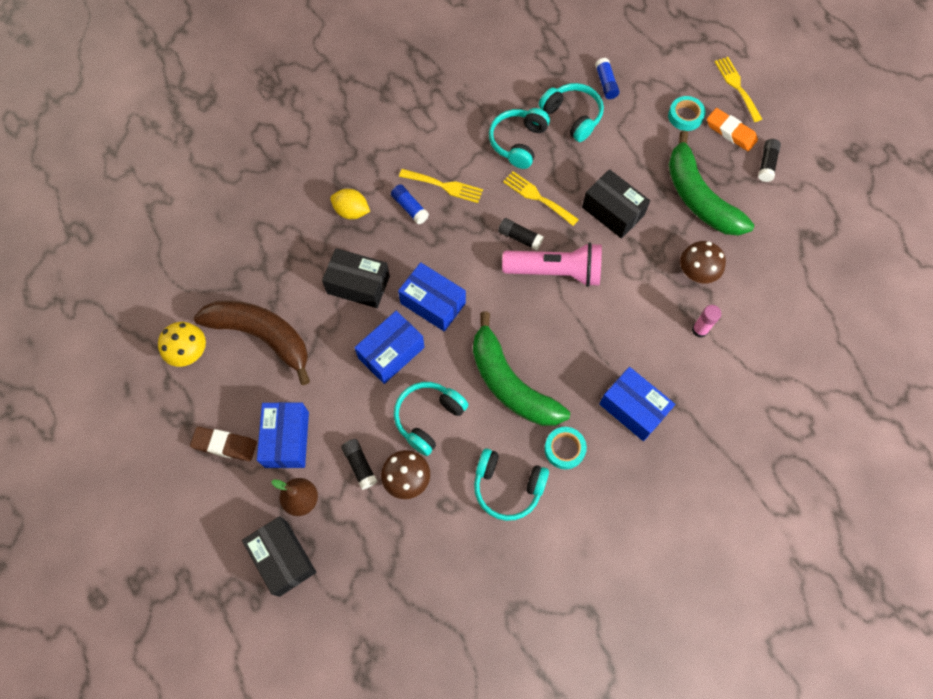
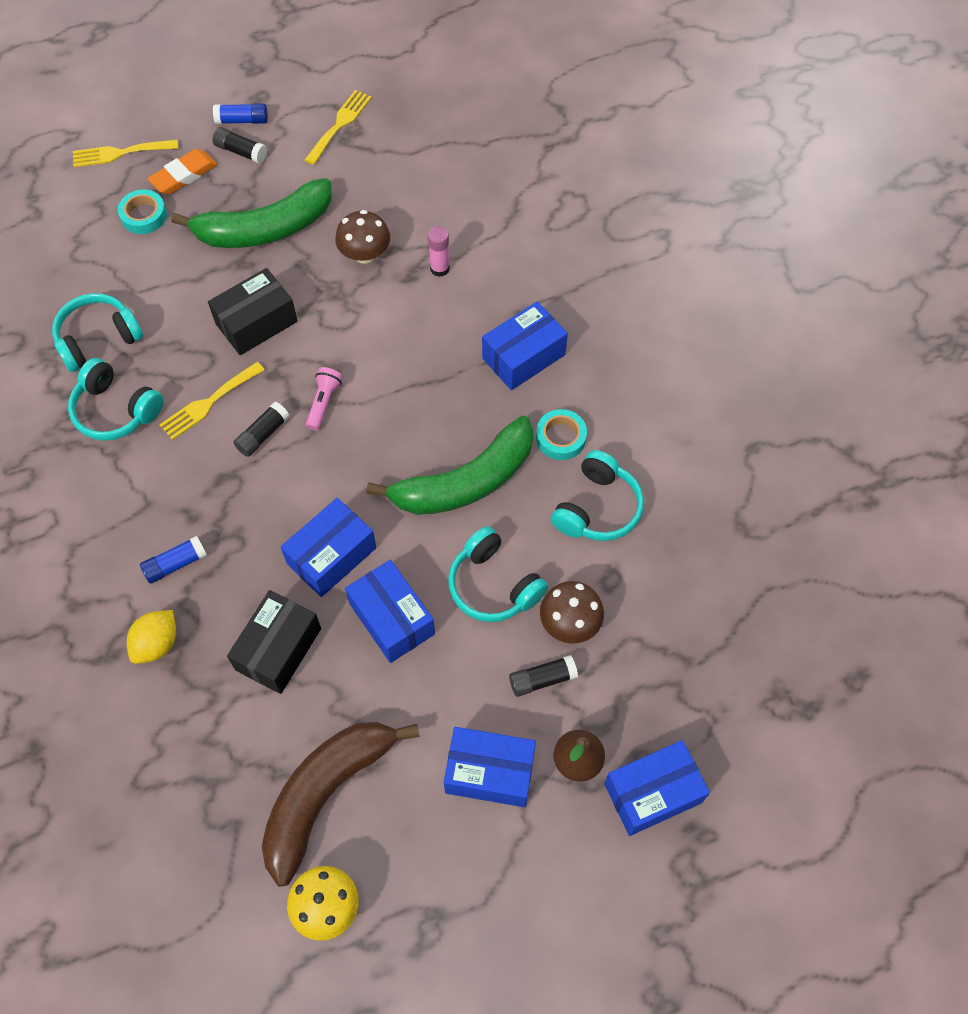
camera: 80 degrees left, 5 degrees down
brown eraser [190,427,257,461] -> none
black box [242,516,316,597] -> blue box [604,740,710,836]
yellow fork [399,169,483,203] -> yellow fork moved to [305,90,372,165]
pink flashlight [502,242,602,287] -> pink flashlight [306,367,343,431], size x0.48
blue glue stick [595,58,620,99] -> blue glue stick moved to [213,103,268,124]

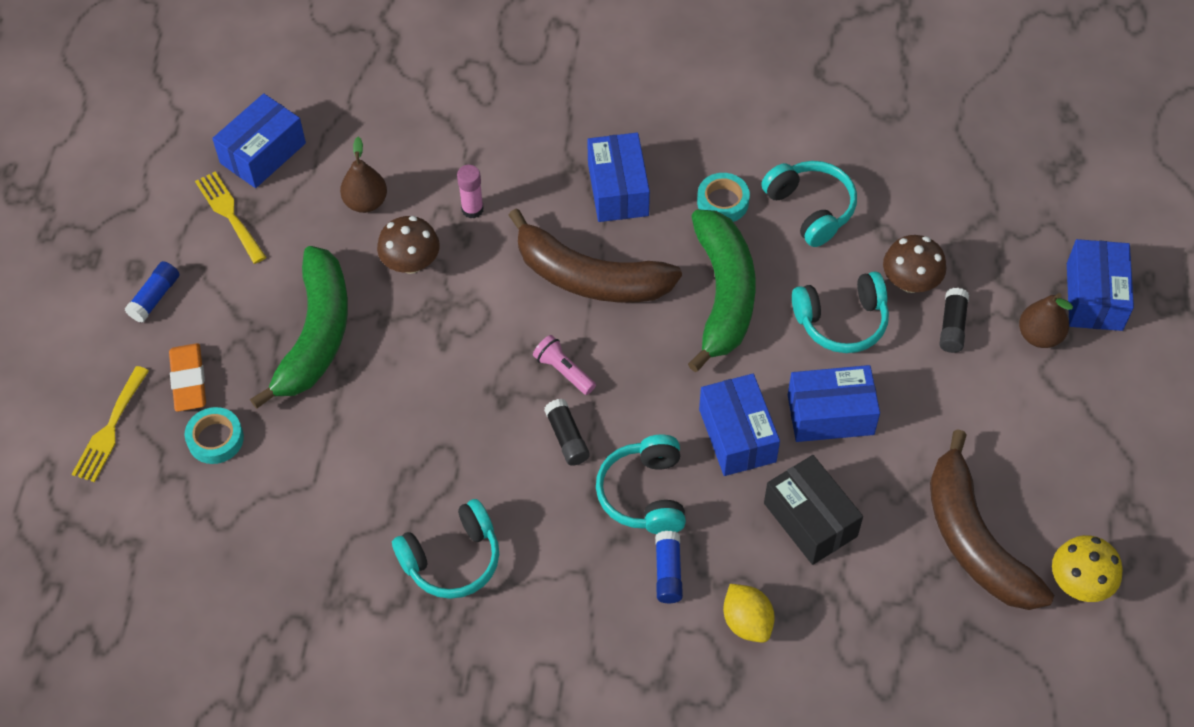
camera: 60 degrees left, 5 degrees down
turquoise headphones [52,293,143,372] -> turquoise headphones moved to [596,434,686,534]
yellow fork [159,362,265,440] -> none
black box [208,268,298,355] -> none
black glue stick [213,127,267,163] -> none
blue box [444,727,536,807] -> blue box moved to [212,93,306,188]
none -> brown pear [340,137,387,213]
none -> brown banana [509,208,682,303]

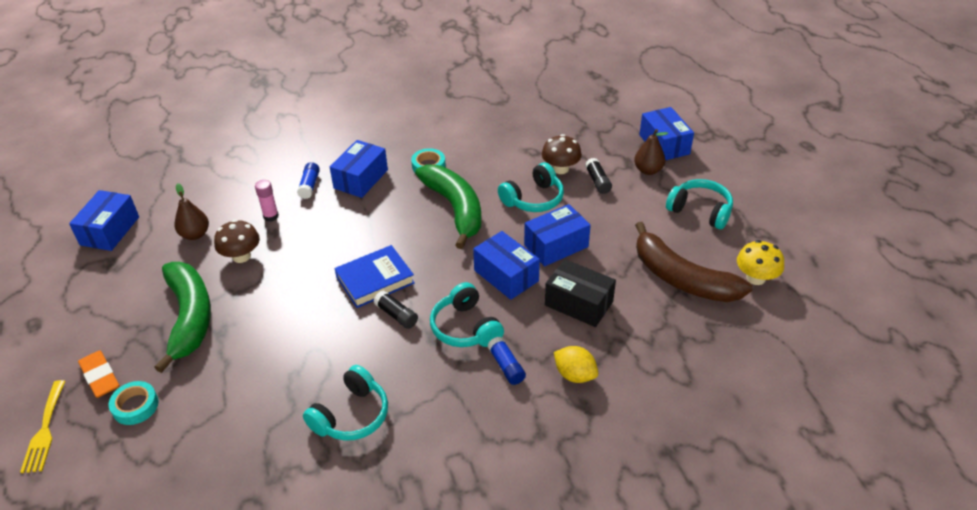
camera: 25 degrees left, 15 degrees down
blue glue stick [125,261,180,323] -> blue glue stick moved to [297,162,320,199]
yellow fork [195,172,266,264] -> none
brown banana [509,208,682,303] -> none
pink flashlight [533,335,596,395] -> blue book [334,245,415,308]
blue box [587,133,650,222] -> blue box turned 60 degrees clockwise [330,140,388,198]
turquoise headphones [761,161,857,247] -> turquoise headphones moved to [666,179,733,229]

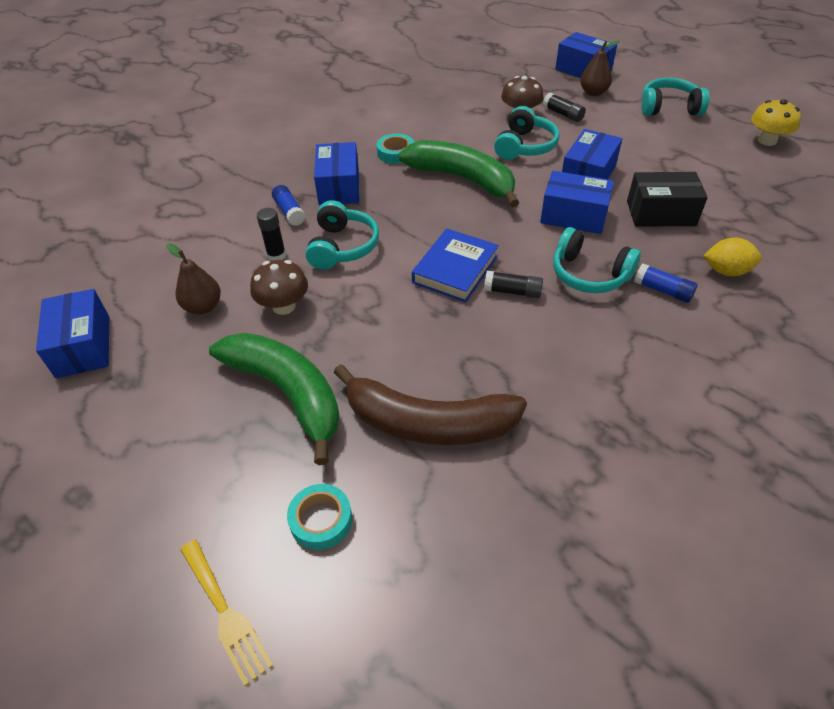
camera: 30 degrees left, 5 degrees up
orange eraser [78,350,119,398] -> none
pink glue stick [255,180,279,222] -> black glue stick [257,208,286,261]
turquoise headphones [303,365,388,441] -> turquoise headphones moved to [305,200,379,270]
brown banana [635,222,752,302] -> brown banana moved to [334,364,527,445]

